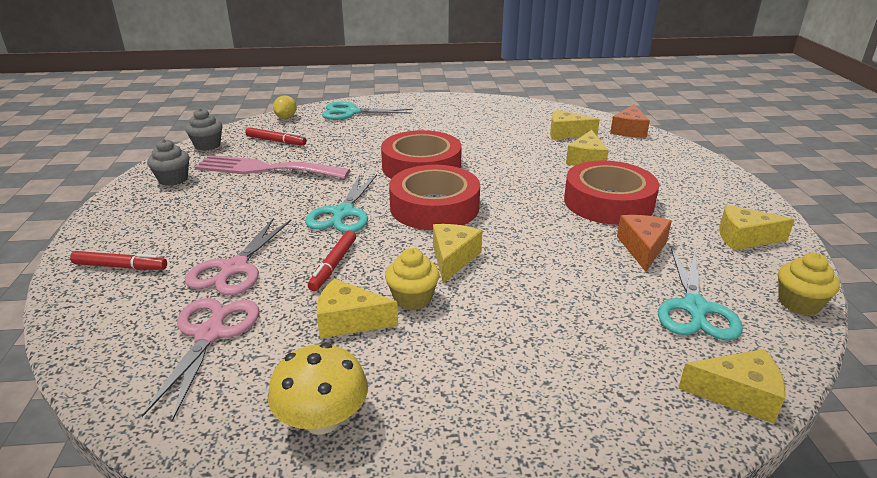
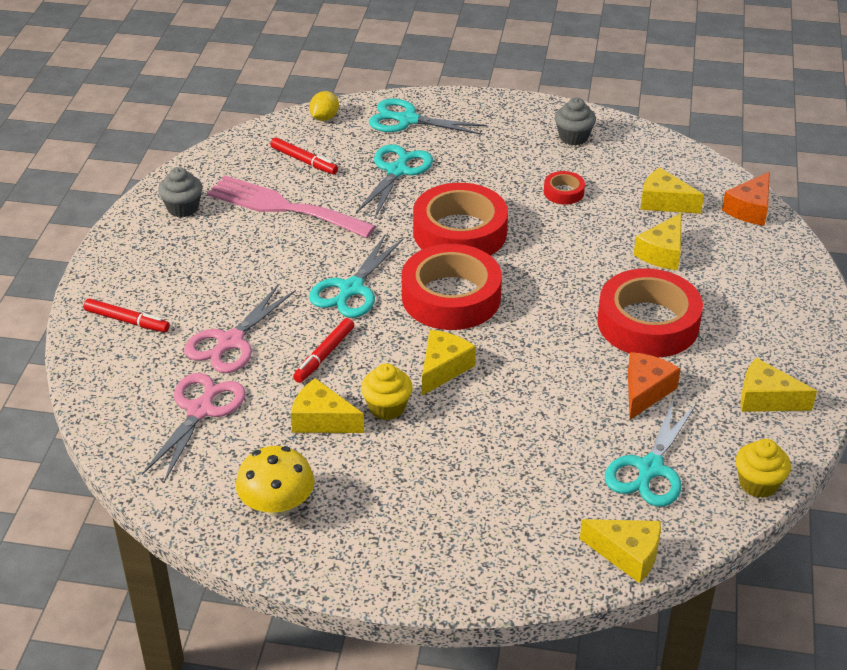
camera: 15 degrees right, 10 degrees up
grey cupcake [185,108,222,151] -> grey cupcake moved to [555,98,596,145]
none -> turquoise scissors [356,144,433,218]
none -> red tape [544,171,585,205]

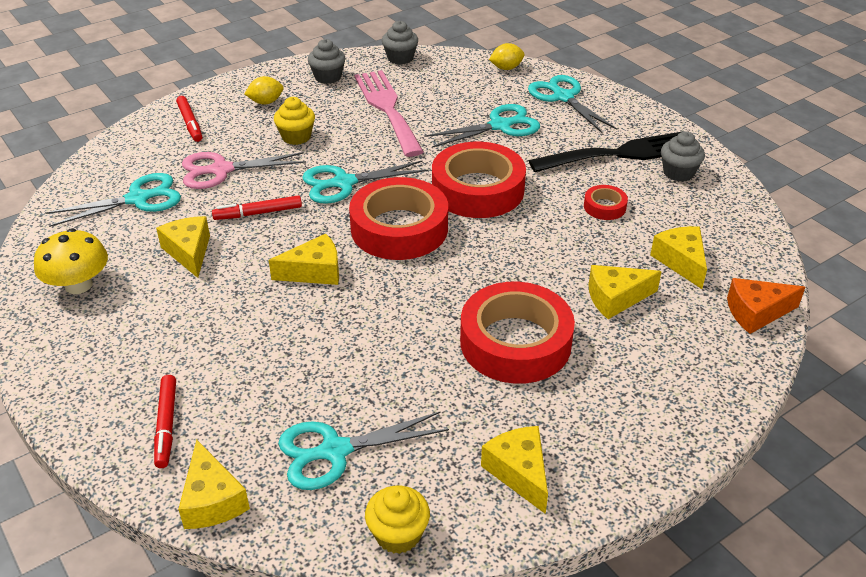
camera: 45 degrees right, 0 degrees up
pink scissors [142,373,246,482] -> turquoise scissors [46,173,181,227]
red marker [270,137,338,174] -> red marker moved to [154,375,176,468]
yellow cupcake [361,363,413,420] -> yellow cupcake moved to [274,97,315,145]
orange cheese [628,352,681,420] -> none
none -> yellow lemon [244,76,284,104]
none -> grey cupcake [382,21,418,65]
none -> black fork [529,131,684,172]

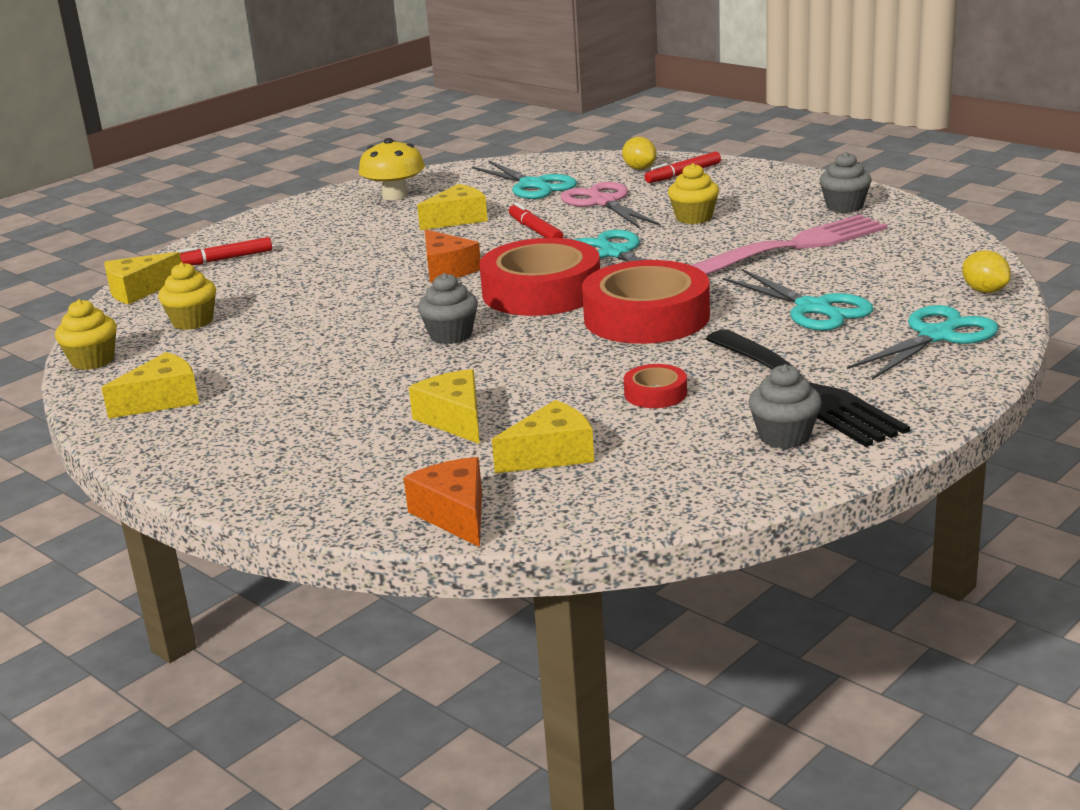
camera: 80 degrees right, 15 degrees down
yellow lemon [244,76,284,104] -> yellow lemon moved to [622,137,657,170]
yellow cheese [269,234,339,285] -> orange cheese [425,229,481,283]
turquoise scissors [278,411,449,490] -> yellow cupcake [158,262,216,330]
grey cupcake [382,21,418,65] -> grey cupcake moved to [418,273,478,344]
red tape [460,282,575,384] -> none

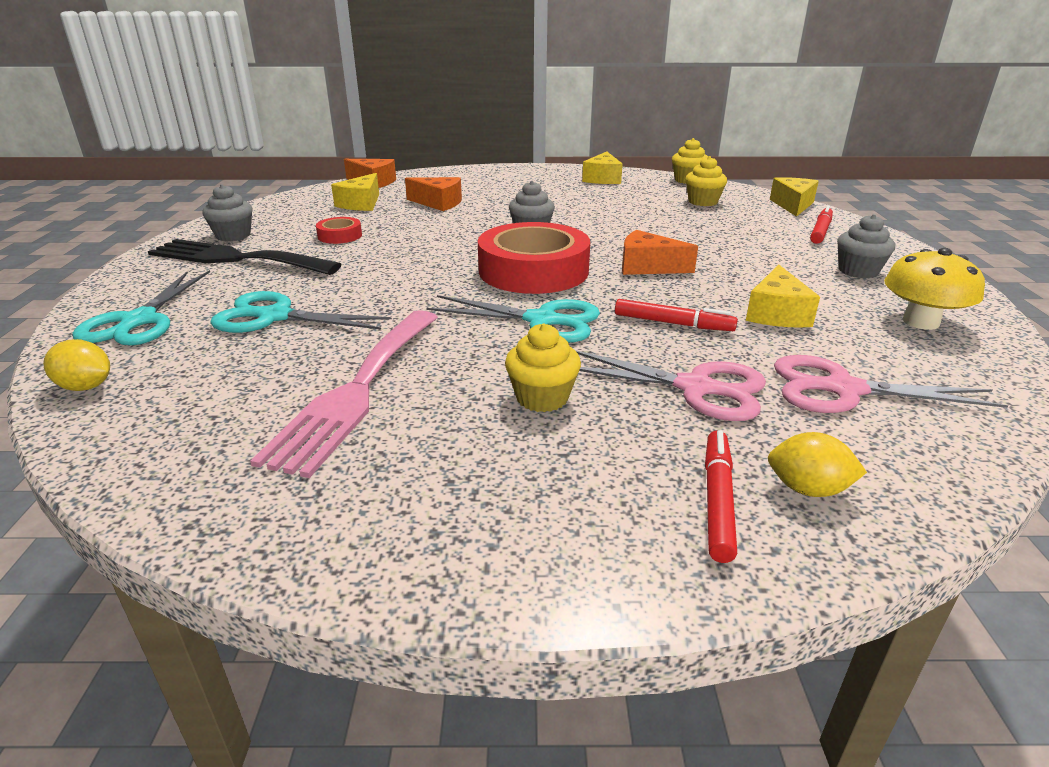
camera: 135 degrees right, 5 degrees up
yellow cheese [409,369,480,444] -> orange cheese [405,177,462,211]
turquoise scissors [472,160,577,199] -> pink scissors [774,355,1008,413]
red tape [582,260,710,344] -> none
grey cupcake [819,152,872,213] -> grey cupcake moved to [837,214,895,278]

